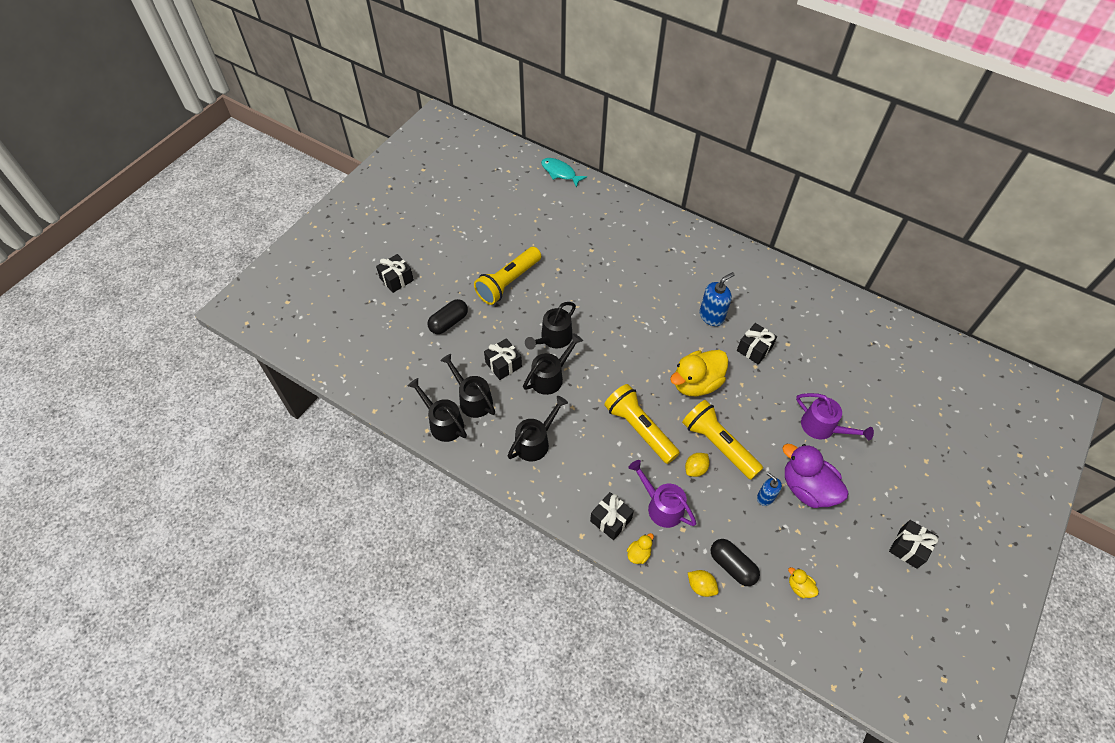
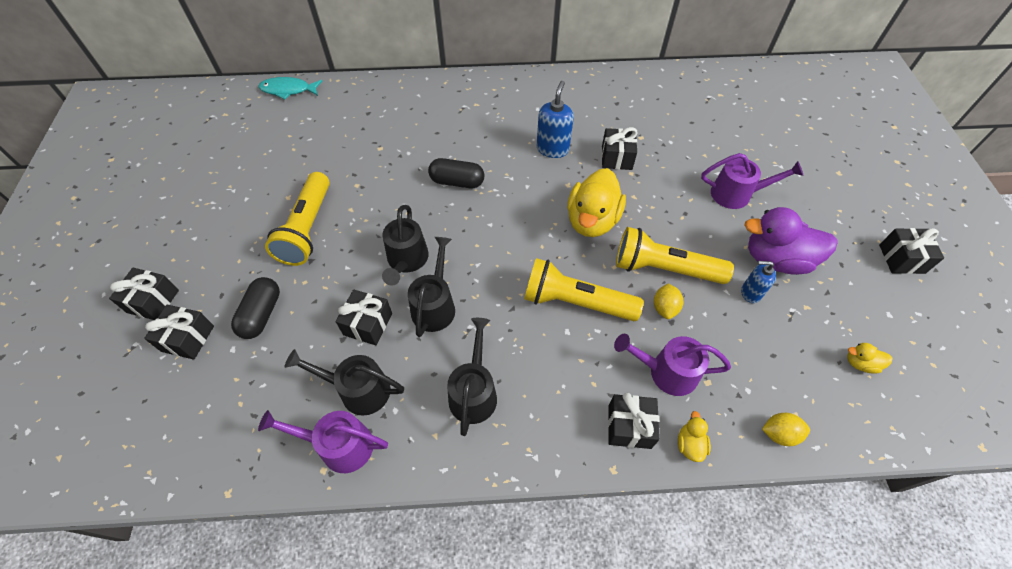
camera: 35 degrees left, 0 degrees up
black watering can [408,378,467,442] -> purple watering can [258,410,388,473]
black capsule [711,539,760,586] -> black capsule moved to [428,158,485,188]
none -> black gift [144,305,214,360]

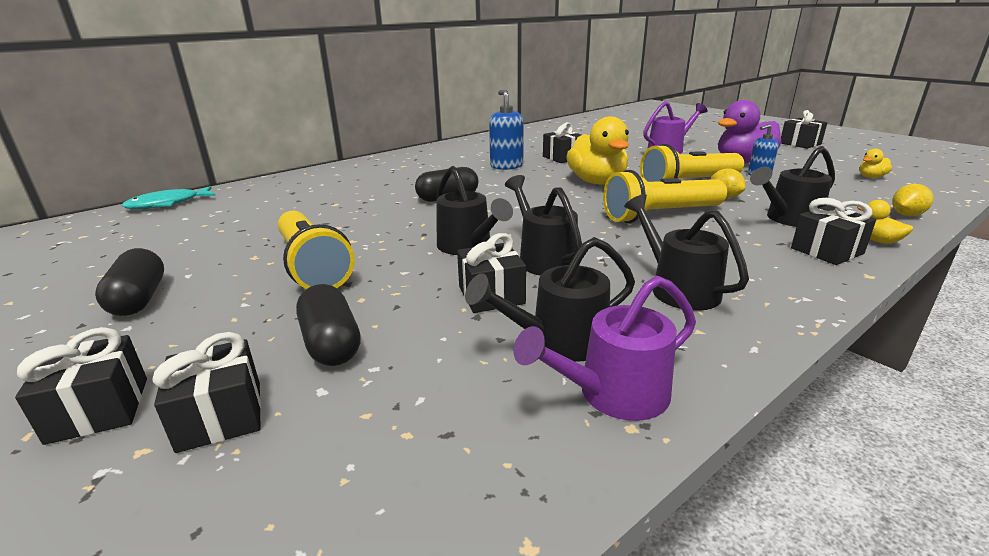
camera: 35 degrees left, 30 degrees down
purple watering can [614,334,731,396] -> black watering can [750,146,835,227]
none -> black capsule [95,248,164,316]

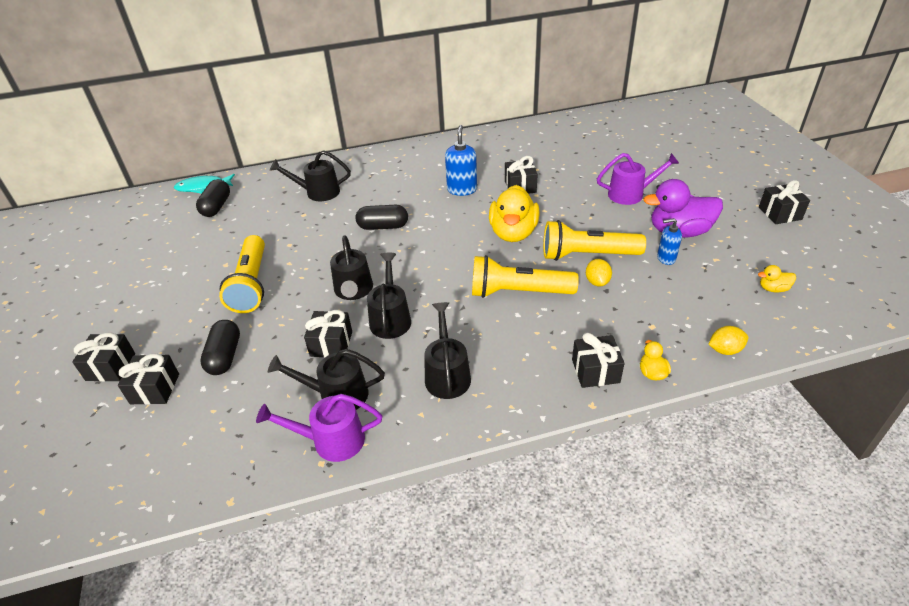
camera: 25 degrees right, 15 degrees up
black capsule [95,248,164,316] -> black capsule moved to [196,179,230,217]
black watering can [750,146,835,227] -> black watering can moved to [270,150,351,201]

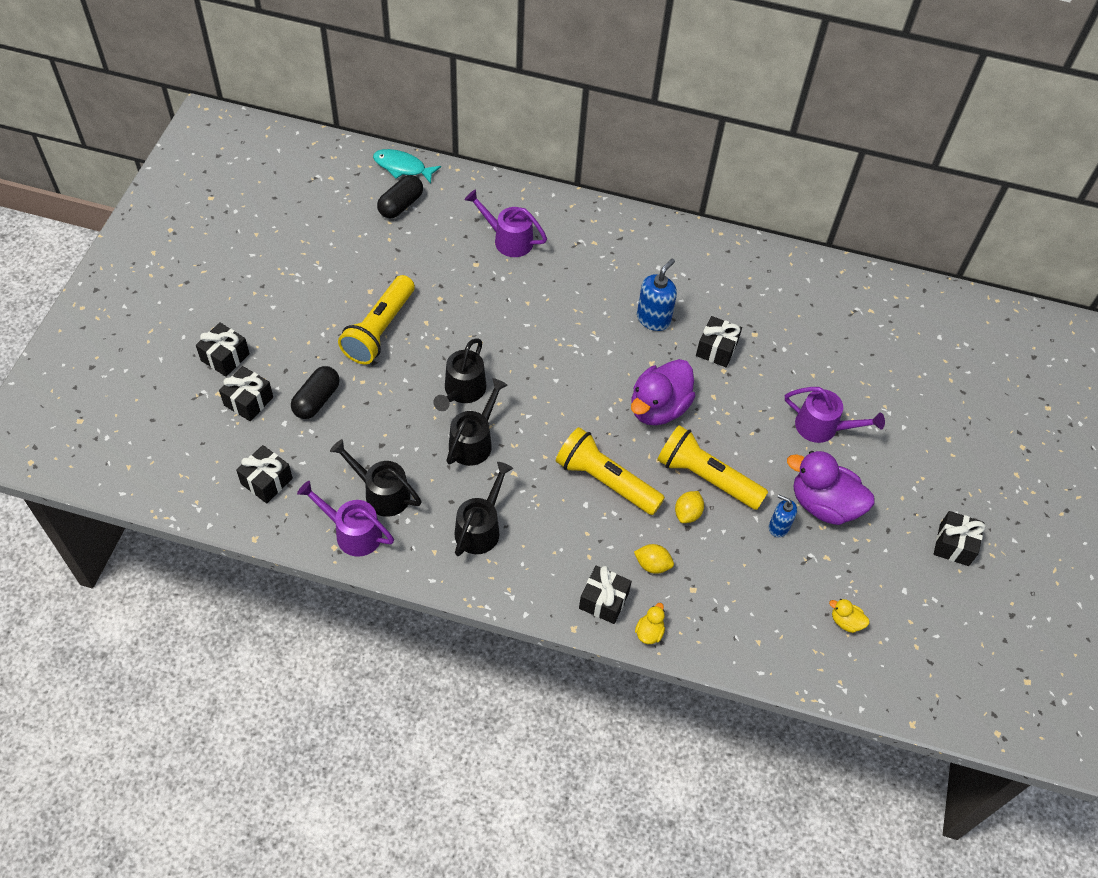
camera: 25 degrees right, 15 degrees up
black watering can [270,150,351,201] -> purple watering can [465,190,547,257]
black gift [304,310,352,358] -> black gift moved to [236,445,293,503]
black capsule [356,205,408,230] -> none
yellow duck [489,185,540,242] -> purple duck [631,359,695,425]
yellow lemon [709,326,748,355] -> yellow lemon moved to [634,544,674,574]

